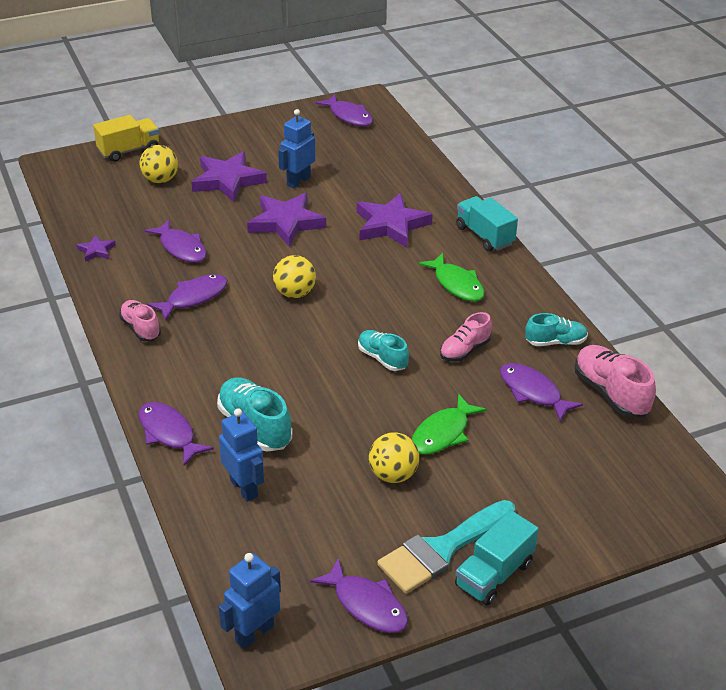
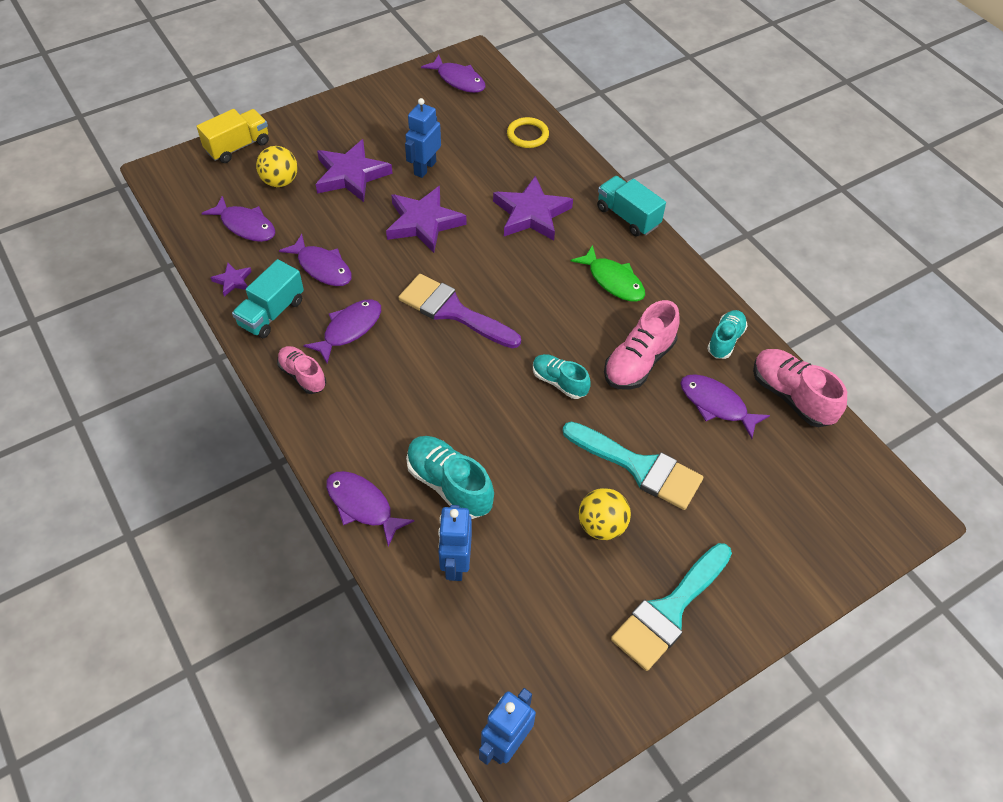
camera: 10 degrees left, 15 degrees up
blue robot [219,408,264,502] -> blue robot turned 135 degrees counterclockwise [438,505,472,581]
yellow ball [273,255,316,298] -> purple brush [398,274,521,348]
purple fish [310,558,408,633] -> purple fish moved to [201,196,275,242]
green fish [412,394,487,455] -> turquoise brush [563,422,703,510]
pink shoe [440,312,492,362] -> pink shoe [604,300,680,390], size x1.56
turquoise truck [455,510,538,606] -> turquoise truck moved to [232,259,304,338]
turquoise shoe [525,313,588,346] -> turquoise shoe turned 45 degrees counterclockwise [707,310,747,359]
none -> yellow ring [507,117,549,148]

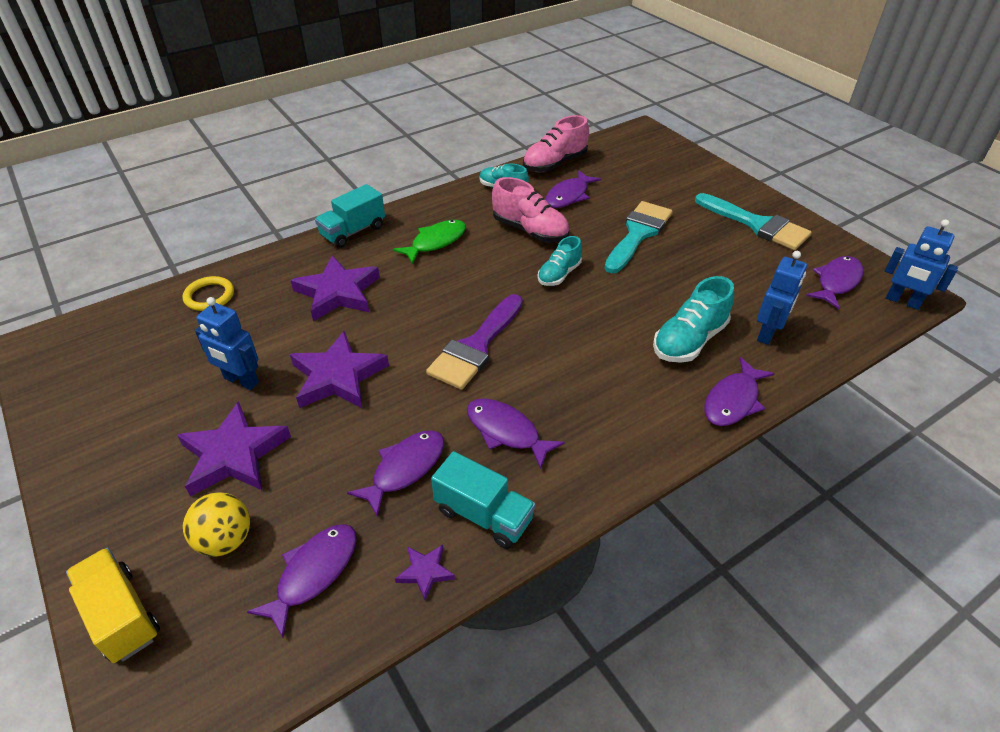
camera: 90 degrees left, 10 degrees down
pink shoe [277,346,326,394] -> none
purple fish [421,55,486,93] -> purple fish moved to [806,256,864,309]
blue robot [438,505,472,581] -> blue robot turned 60 degrees counterclockwise [757,251,807,345]
yellow ball [579,488,631,540] -> none

